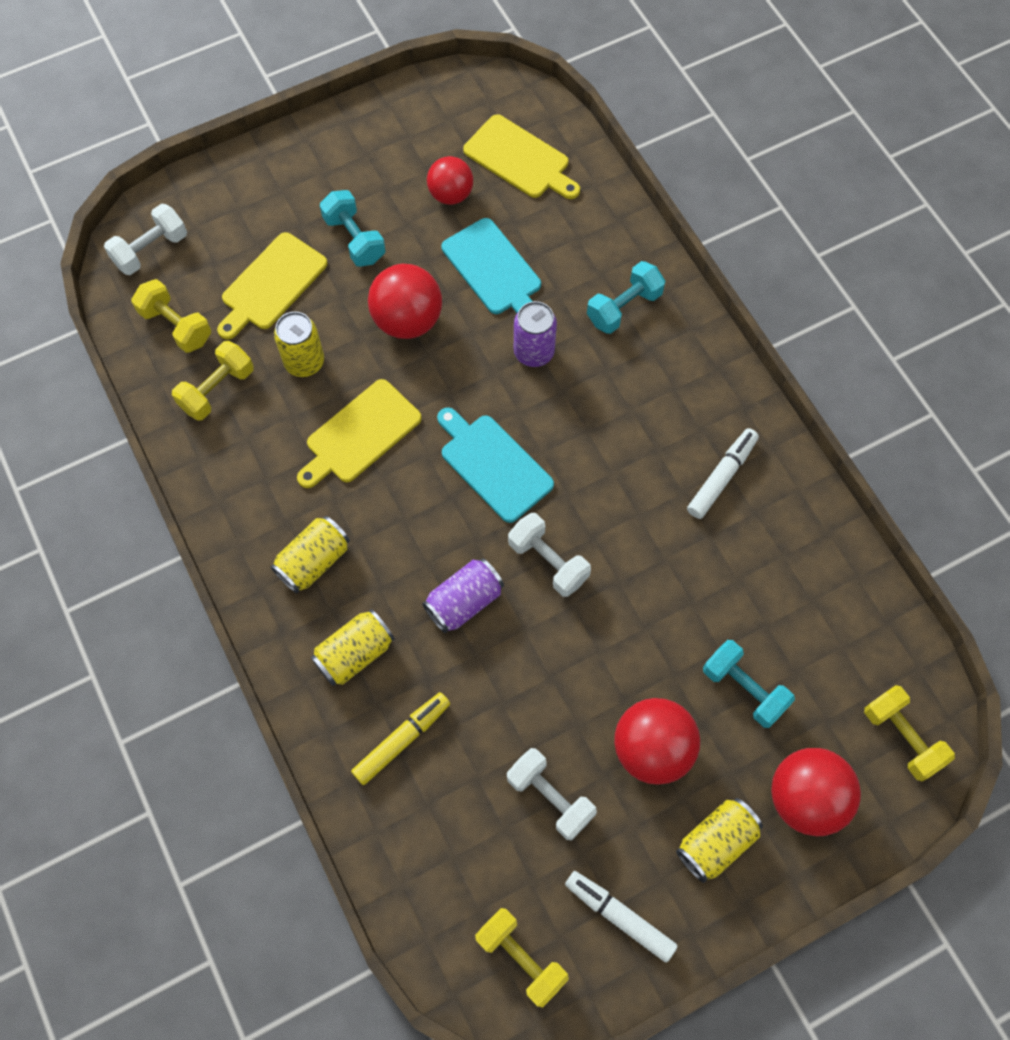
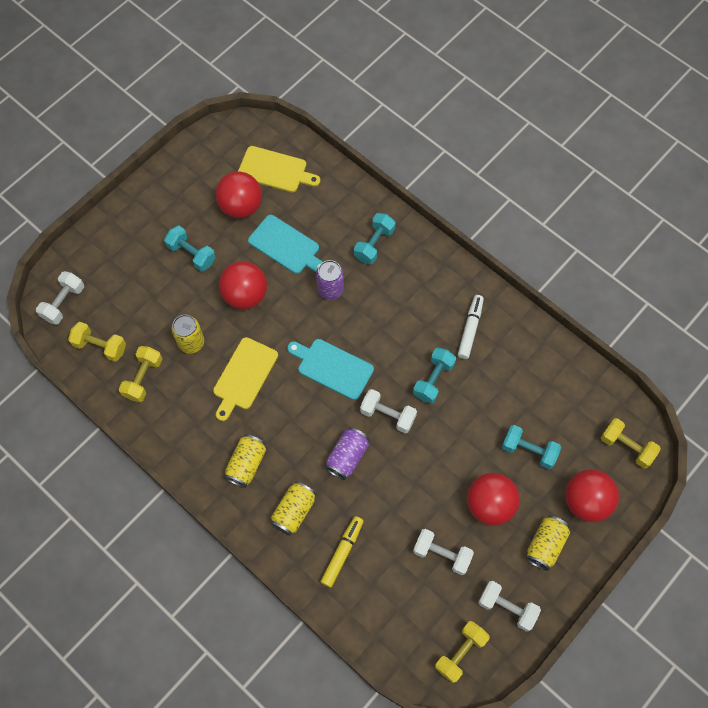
camera: 20 degrees left, 0 degrees up
yellow cutting board [217,232,327,340] -> none
red ball [427,156,473,205] -> red ball [216,172,262,218], size x1.51
yellow dumbbell [475,908,569,1007] -> yellow dumbbell turned 75 degrees counterclockwise [435,621,489,683]
white marker [565,871,678,963] -> white dumbbell [478,581,541,631]
none -> turquoise dumbbell [413,348,456,403]

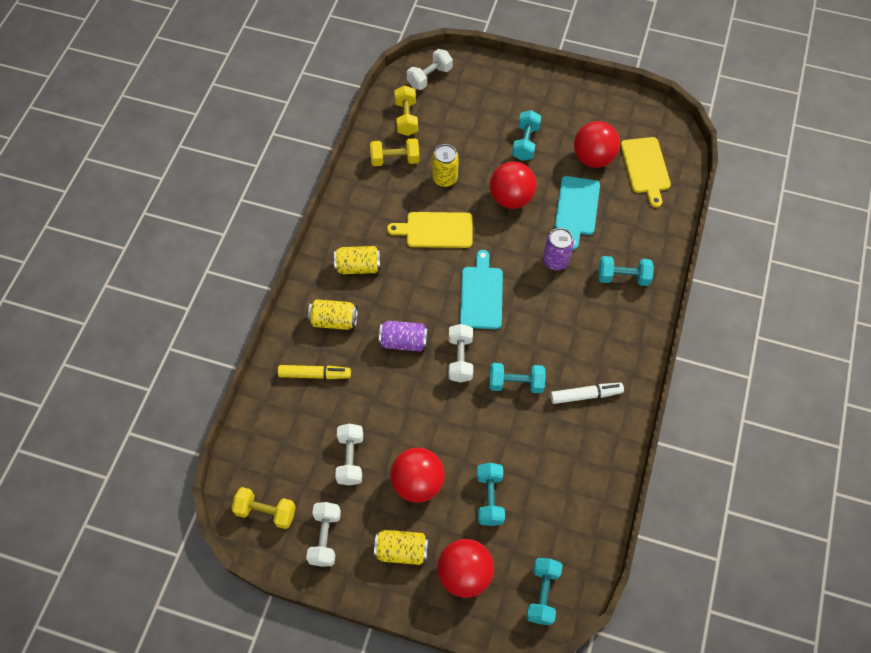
camera: 65 degrees right, 5 degrees down
white dumbbell [36,271,84,325] -> white dumbbell turned 45 degrees counterclockwise [407,49,453,90]
yellow dumbbell [601,418,660,469] -> turquoise dumbbell [526,558,562,625]

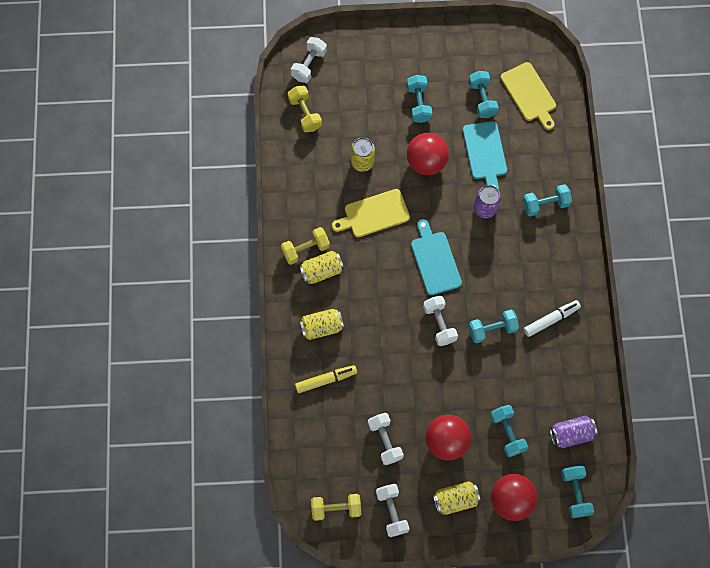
camera: 20 degrees left, 10 degrees up
yellow dumbbell [370,138,419,166] -> yellow dumbbell moved to [281,227,330,265]
purple can [379,321,428,352] -> purple can moved to [550,416,598,448]
red ball [574,121,620,168] -> turquoise dumbbell [468,71,499,118]

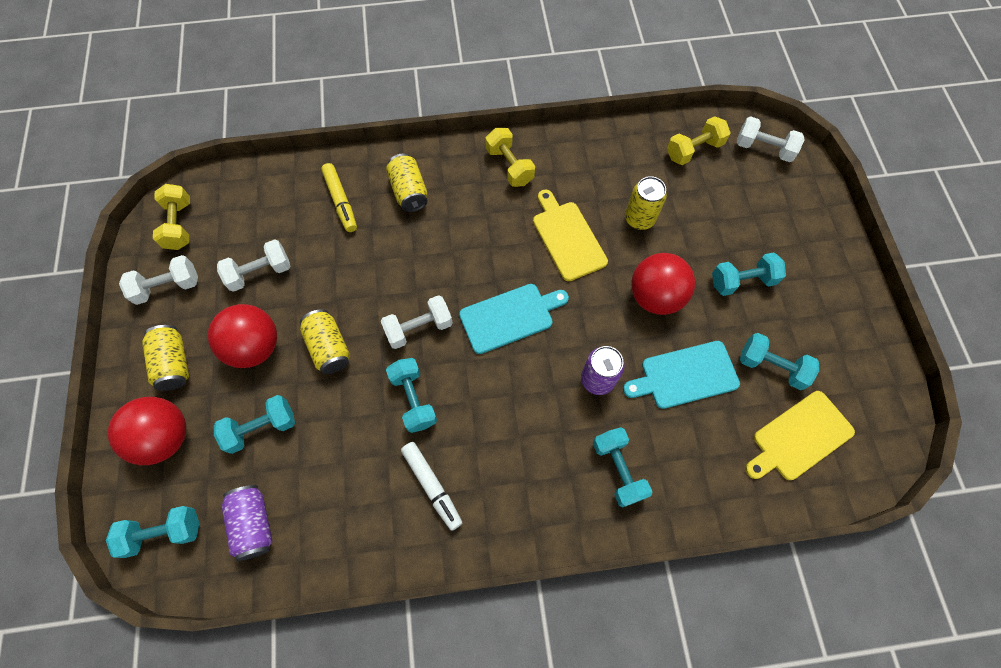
camera: 85 degrees right, 5 degrees down
yellow can [299,251,344,284] -> yellow can moved to [300,309,350,374]
turquoise dumbbell [468,71,499,118] -> turquoise dumbbell turned 45 degrees clockwise [740,333,819,390]

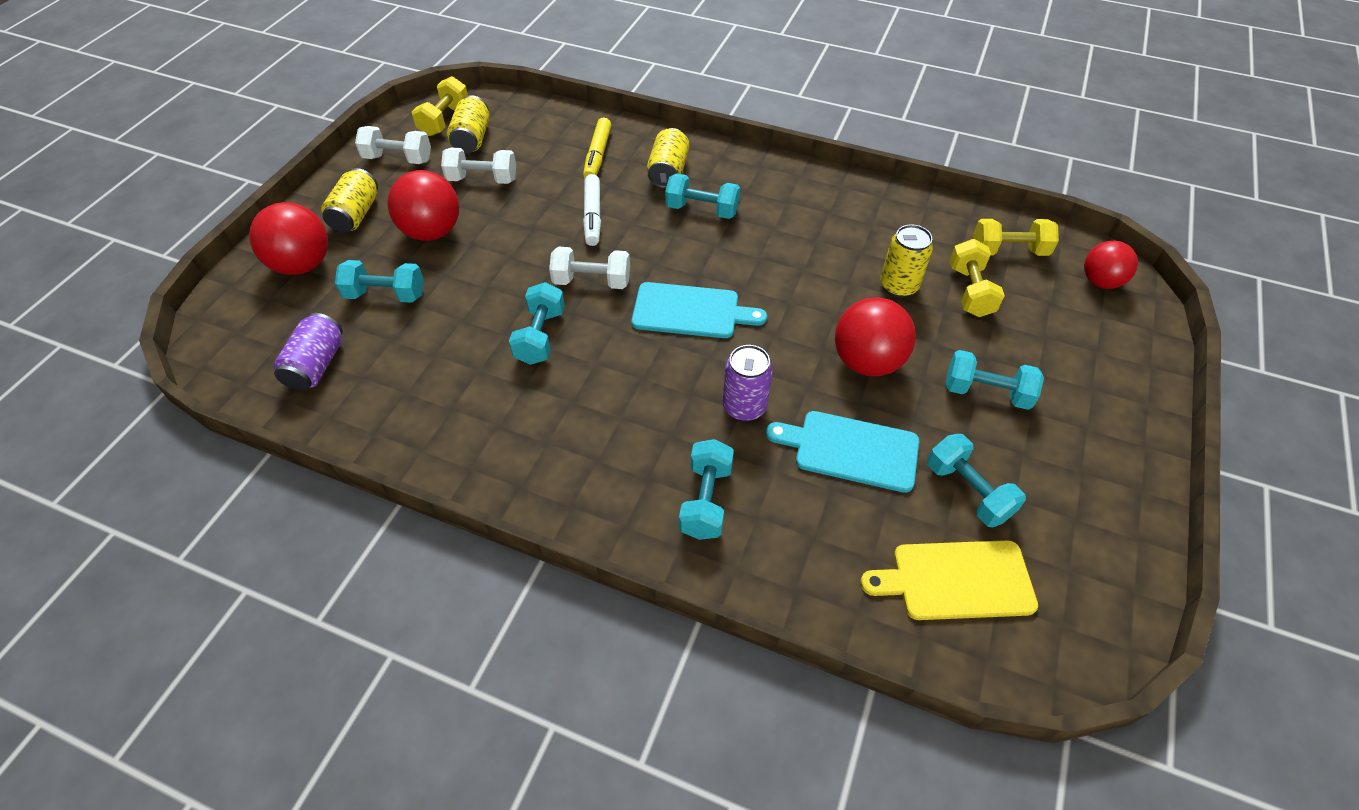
camera: 30 degrees right, 15 degrees down
turquoise dumbbell [106,506,199,558] -> turquoise dumbbell moved to [665,173,740,219]
yellow can [300,309,350,374] -> yellow can moved to [447,95,490,153]
white marker [401,442,462,531] -> white marker moved to [583,174,601,246]
yellow dumbbell [485,128,535,187] -> yellow dumbbell moved to [950,239,1005,317]
yellow cutting board [533,189,608,281] -> none
white dumbbell [737,116,804,162] -> red ball [1084,241,1138,289]

